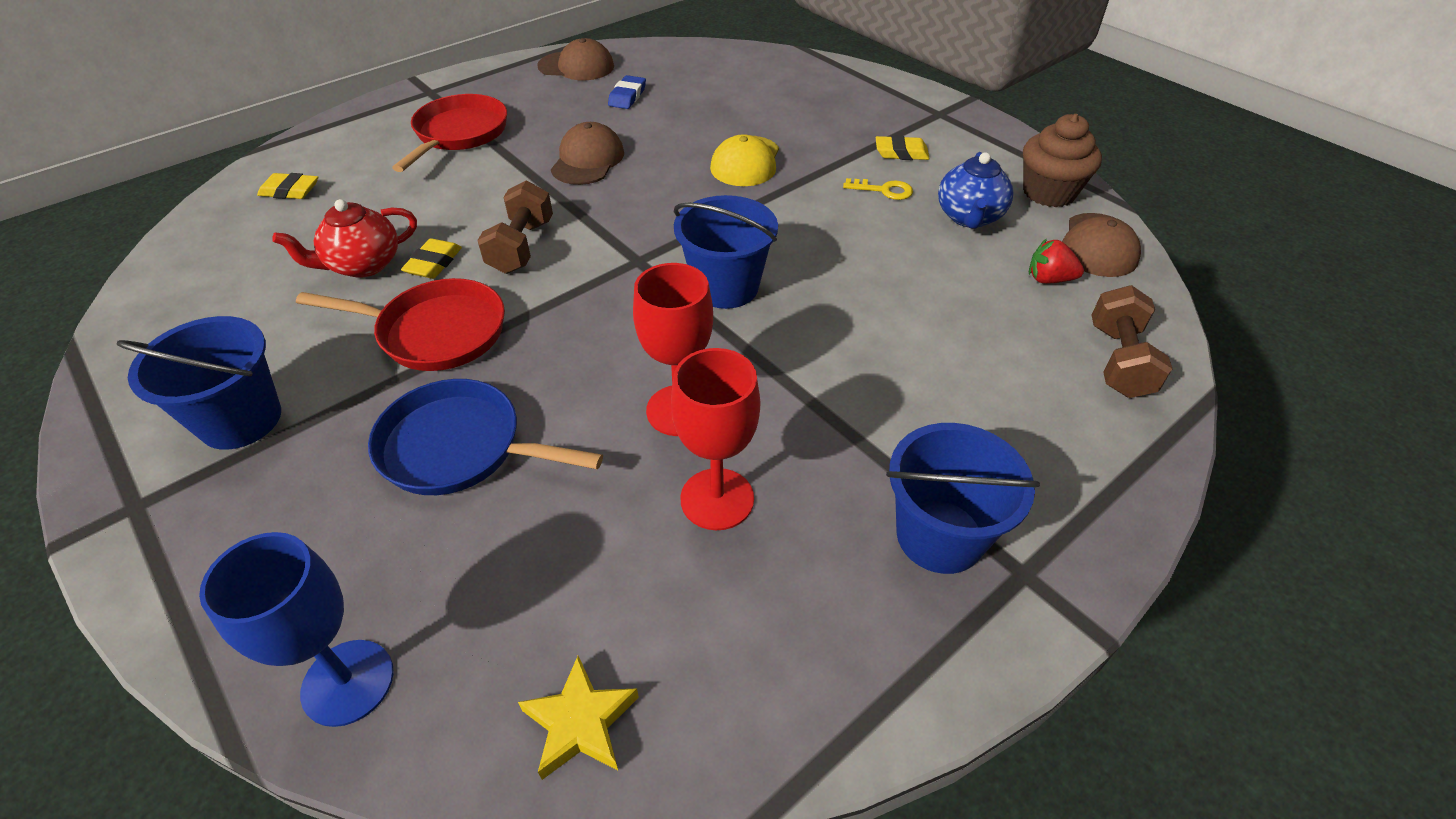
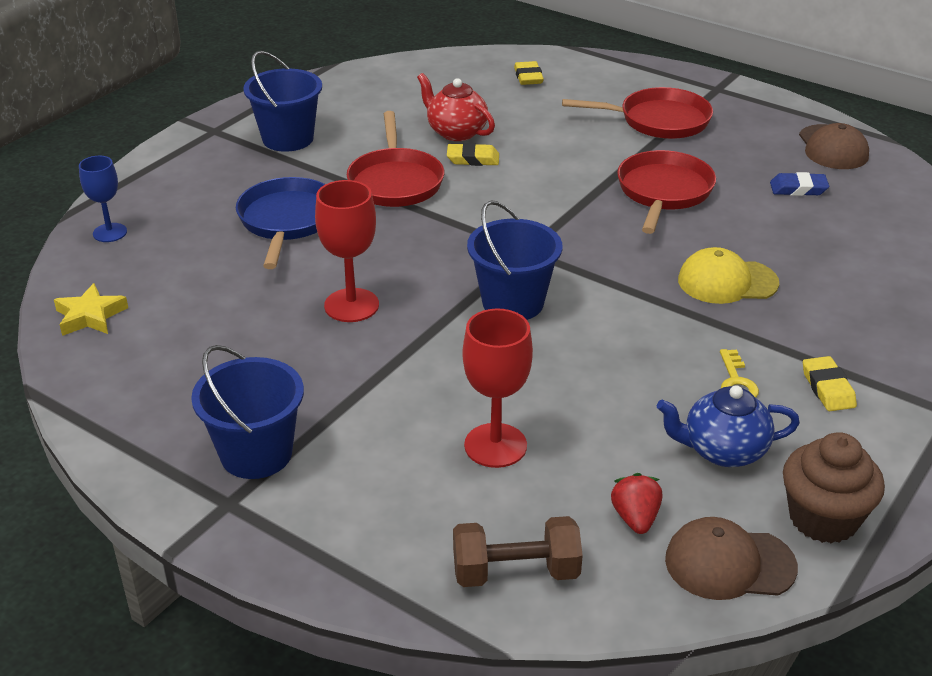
camera: 75 degrees right, 10 degrees down
blue goblet [199,532,394,727] -> blue goblet [79,156,127,242], size x0.66
brown dumbbell [477,180,553,274] -> none
brown cap [551,122,624,185] -> red pan [617,150,716,234]
red goblet [671,348,760,530] -> red goblet moved to [462,308,533,468]

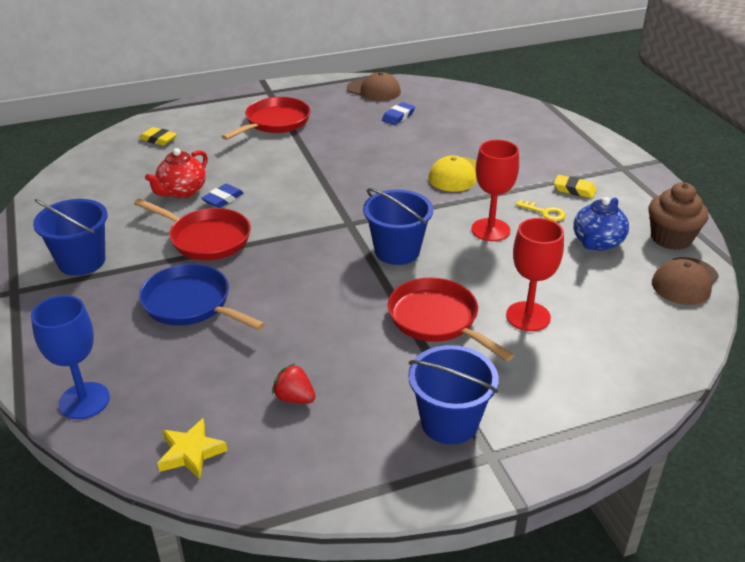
camera: 55 degrees left, 0 degrees up
blue goblet [79,156,127,242] -> blue goblet [31,295,110,419], size x1.51
red goblet [315,180,379,322] -> red goblet moved to [472,140,519,241]
red teapot [417,73,495,141] -> red teapot turned 45 degrees counterclockwise [145,148,208,198]
yellow eraser [447,143,499,166] -> blue eraser [201,184,244,208]
brown dumbbell [453,516,583,587] -> none
red strawberry [611,473,662,534] -> red strawberry moved to [272,363,316,404]
red pan [617,150,716,234] -> red pan moved to [388,278,514,361]

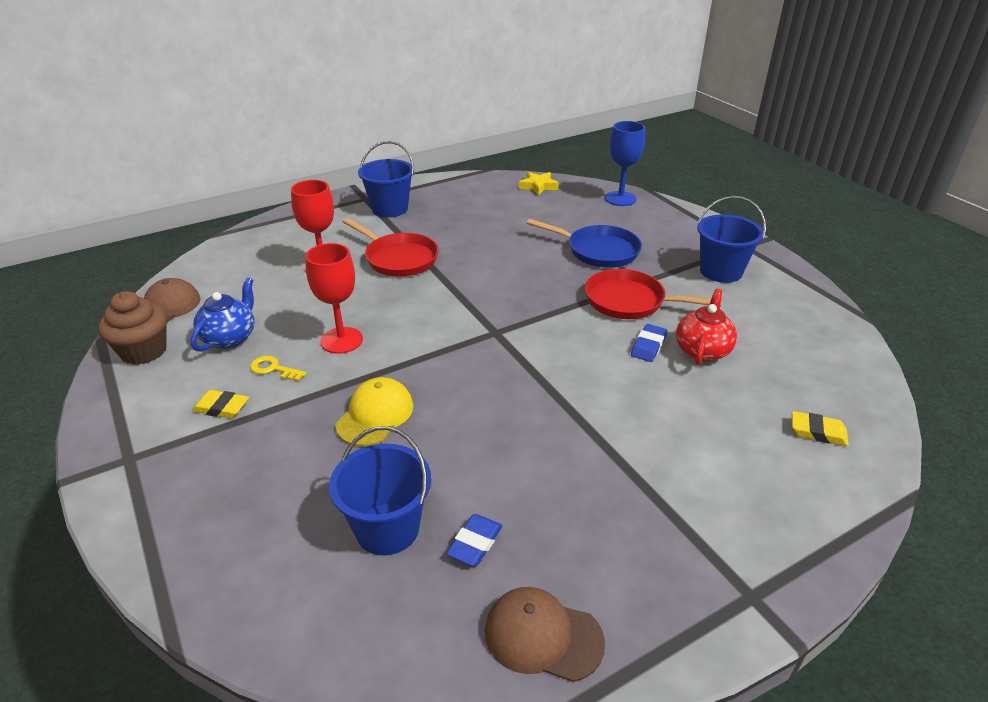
camera: 170 degrees right, 0 degrees up
red pan [221,97,310,140] -> none
red strawberry [272,363,316,404] -> none
blue bucket [363,188,433,265] -> blue bucket moved to [329,426,431,556]

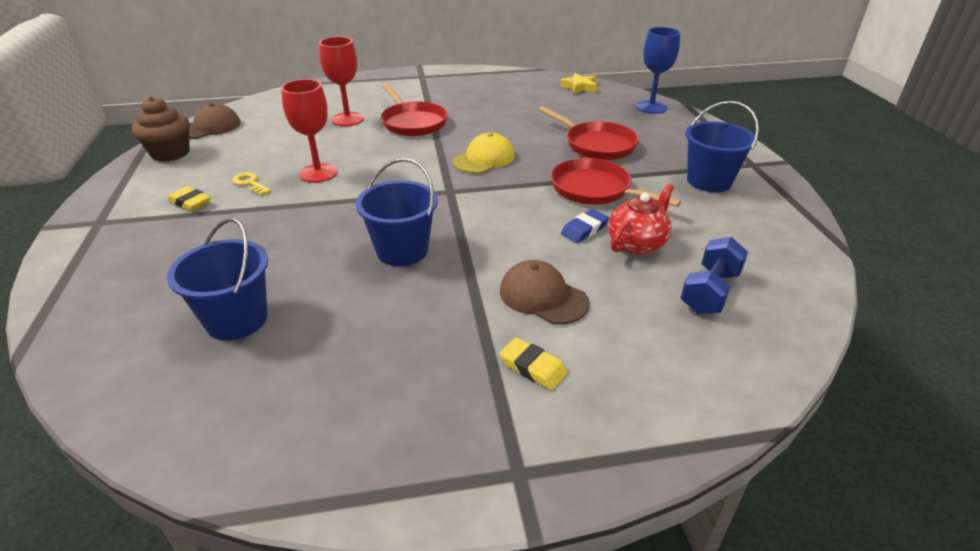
camera: 20 degrees right, 0 degrees up
blue teapot [190,277,255,352] -> none
yellow cap [335,377,413,446] -> yellow cap moved to [453,133,515,174]
blue bucket [358,141,414,217] -> blue bucket moved to [356,158,438,266]
blue eraser [446,514,502,566] -> none
brown cap [485,587,605,682] -> brown cap moved to [500,260,589,325]
blue pan [527,219,642,268] -> red pan [538,106,639,160]
yellow eraser [792,411,849,446] -> yellow eraser moved to [500,337,568,390]
none -> blue dumbbell [681,237,748,314]

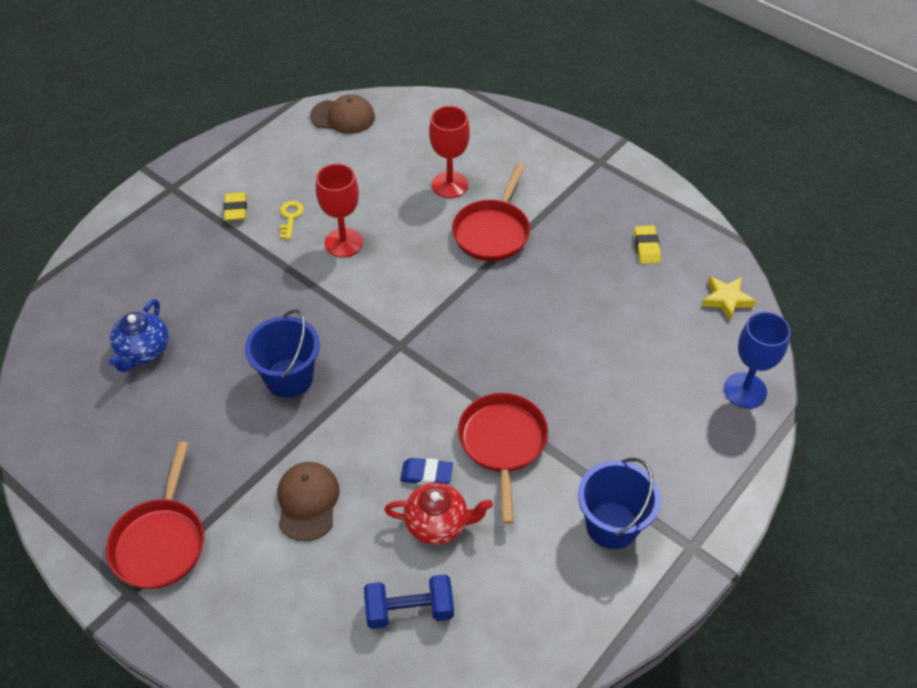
camera: 50 degrees right, 15 degrees up
brown cupcake [132,96,190,162] -> none
blue bucket [167,218,268,340] -> blue teapot [109,299,169,372]
yellow cap [453,133,515,174] -> none
yellow eraser [500,337,568,390] -> yellow eraser moved to [634,225,661,264]
red pan [538,106,639,160] -> red pan moved to [106,441,204,589]

